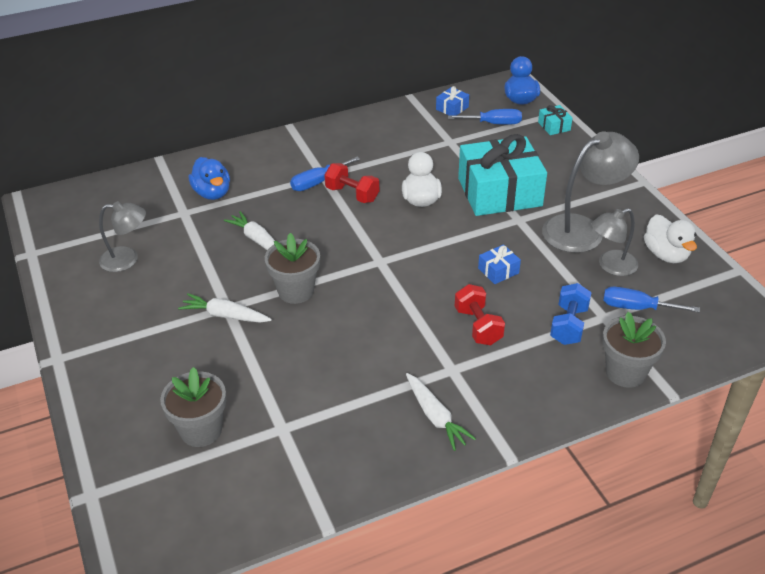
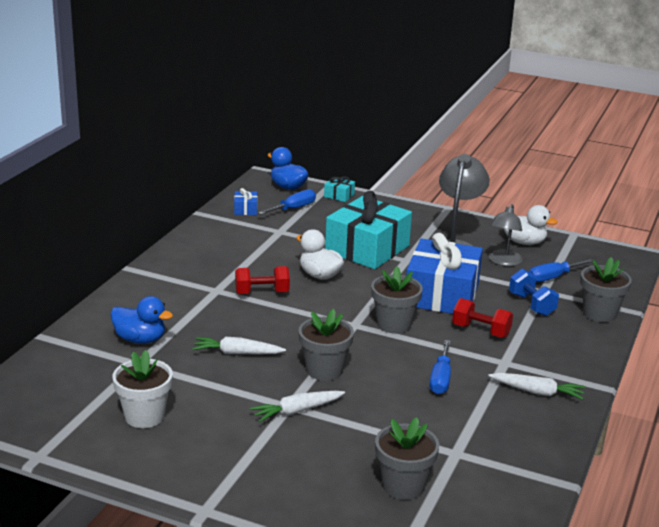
camera: 45 degrees left, 15 degrees down
grey lamp [99,201,146,272] -> white flower pot [113,350,173,428]
blue screwdriver [290,157,360,191] -> blue screwdriver moved to [430,340,451,394]
blue gift [478,244,521,284] -> blue gift [406,233,483,314], size x2.49
none -> grey flower pot [371,267,423,334]

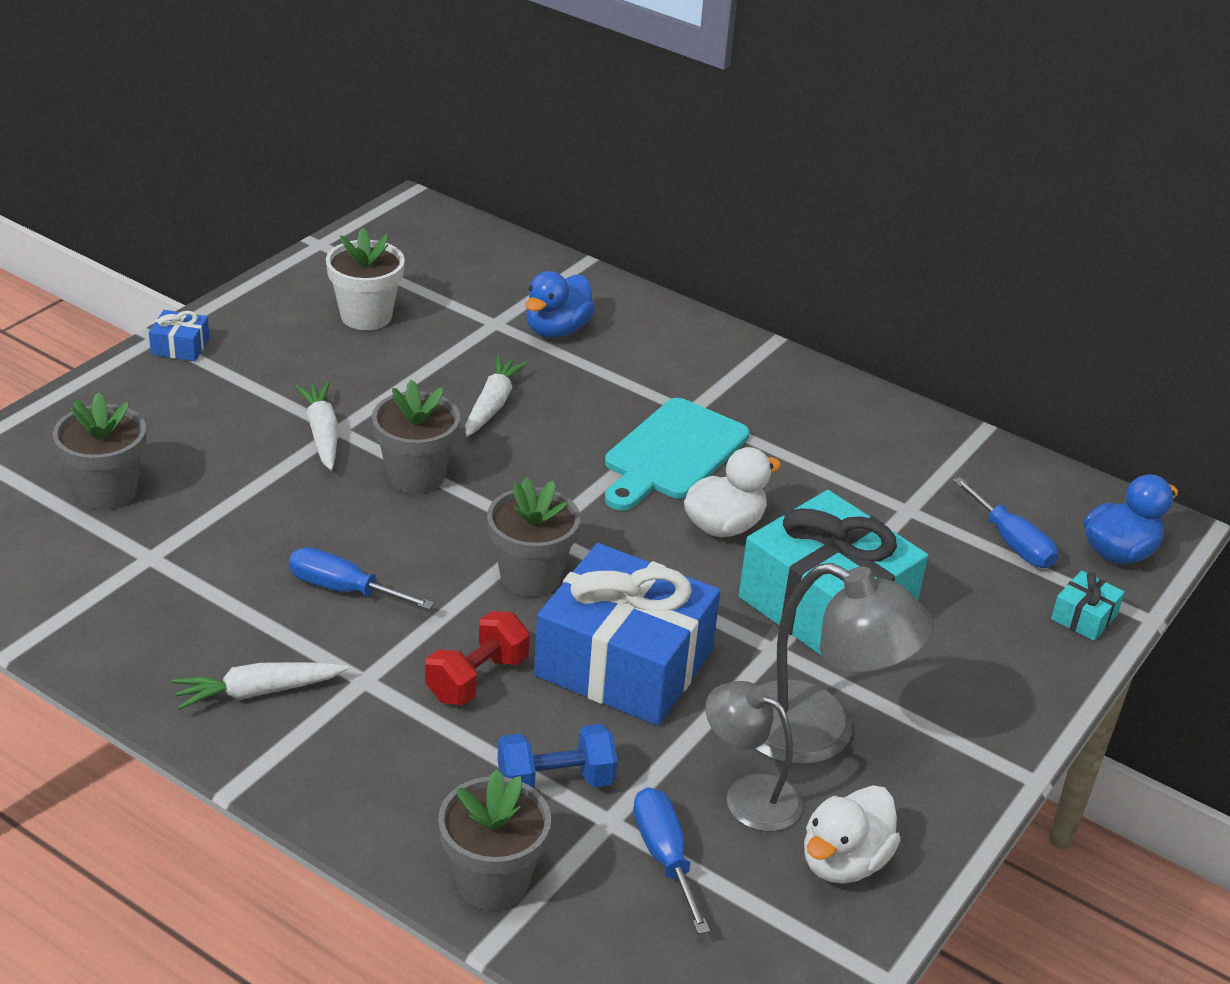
camera: 100 degrees right, 10 degrees up
blue gift [234,188,258,215] -> blue gift moved to [149,310,209,361]
red dumbbell [235,266,290,294] -> turquoise cutting board [605,398,750,511]
white carrot [488,373,585,400] -> white carrot turned 45 degrees clockwise [172,662,349,710]

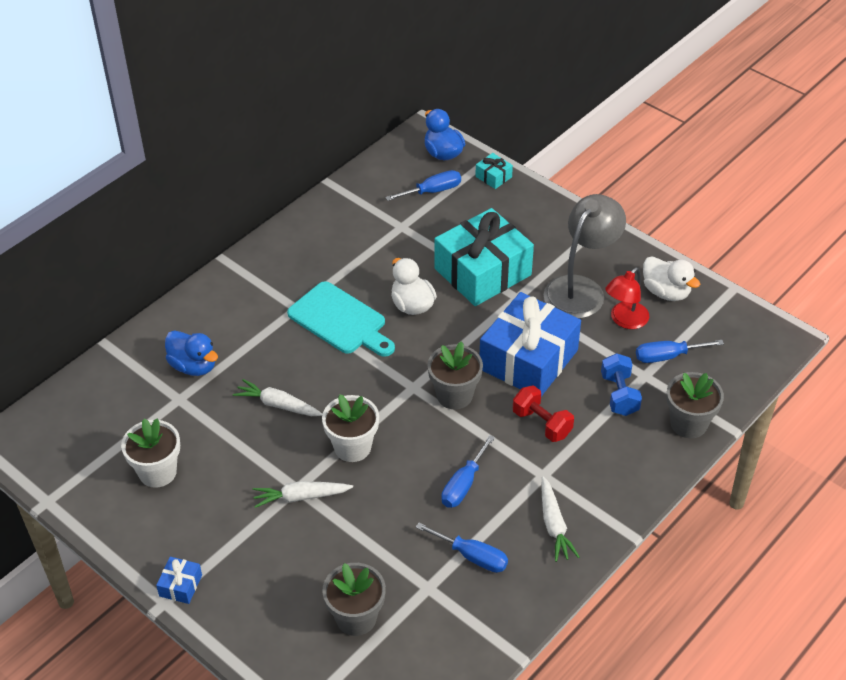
camera: 80 degrees left, 10 degrees up
grey flower pot [372,379,460,494] -> white flower pot [322,394,379,462]
grey lamp [705,681,803,832] -> red lamp [605,267,649,329]
none -> blue screwdriver [416,523,508,573]

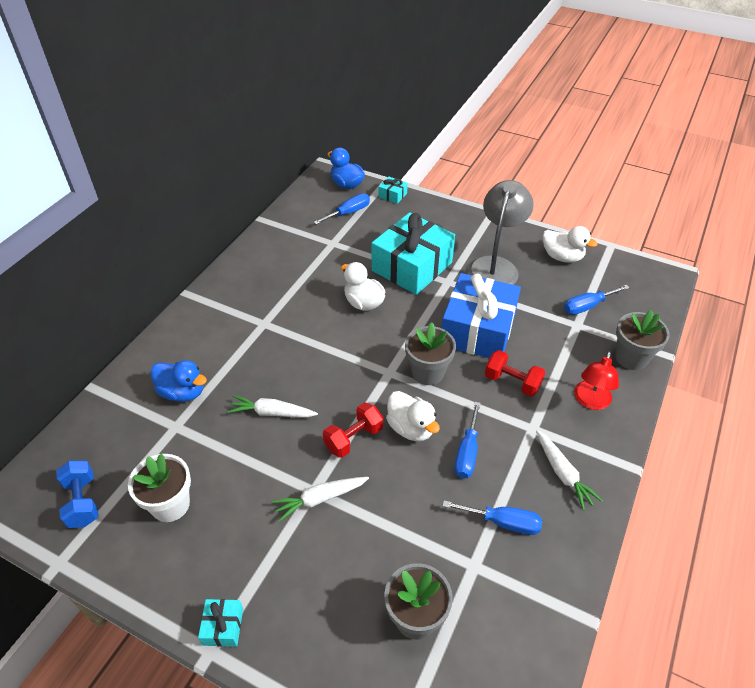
camera: 15 degrees left, 0 degrees up
blue gift [156,557,202,604] -> turquoise gift [198,599,243,647]
turquoise cutting board [287,281,395,357] -> none
white flower pot [322,394,379,462] -> red dumbbell [323,402,383,458]
blue dumbbell [601,353,642,416] -> blue dumbbell moved to [56,460,99,528]
red lamp [605,267,649,329] -> red lamp moved to [574,351,619,410]
none -> white duck [386,391,440,441]

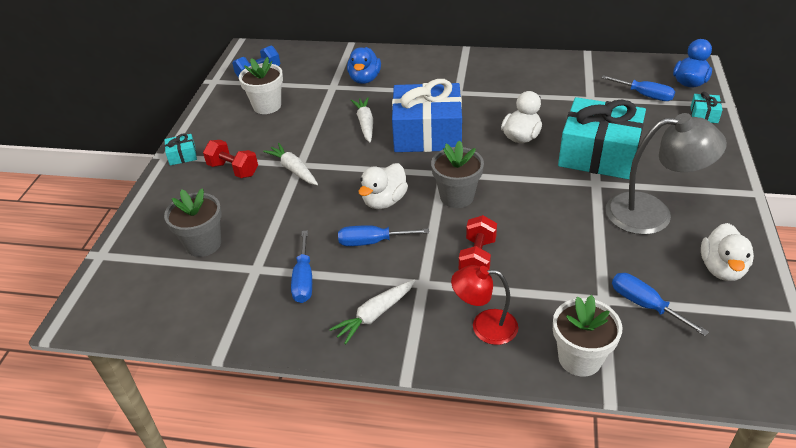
camera: 75 degrees right, 5 degrees down
red dumbbell [323,402,383,458] -> red dumbbell moved to [203,140,258,178]
blue gift [442,273,521,358] -> blue gift moved to [392,79,462,152]
grey flower pot [615,310,670,370] -> white flower pot [553,295,622,376]

